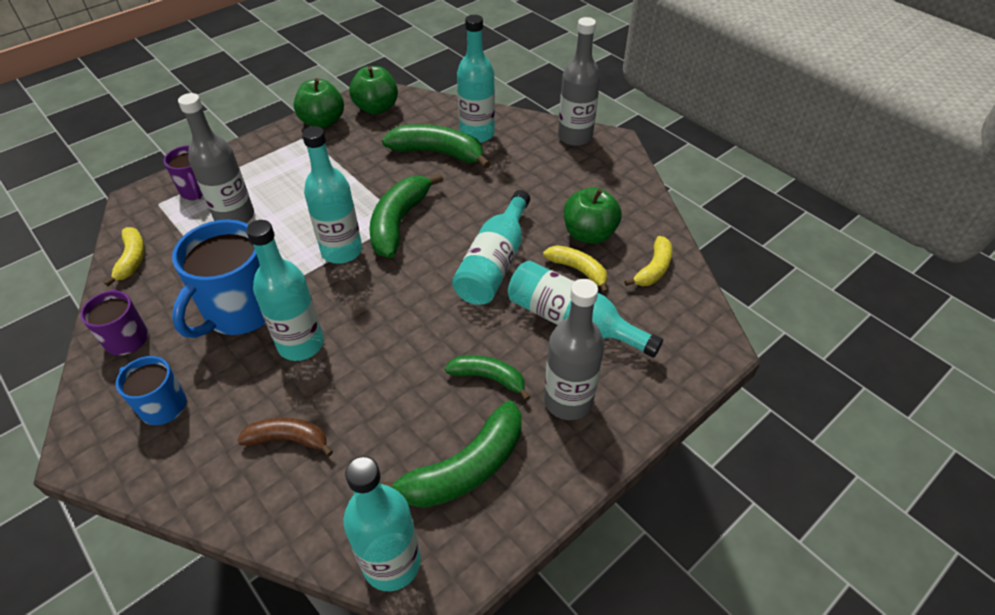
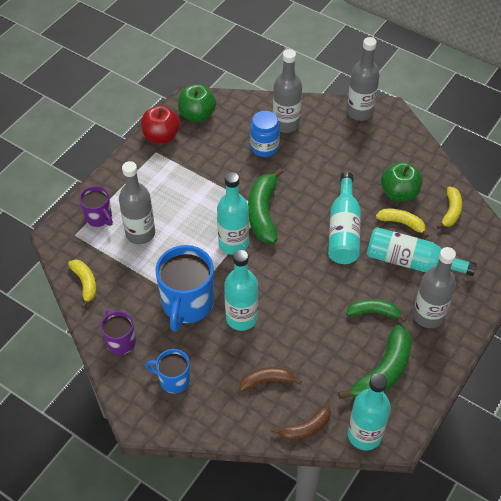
camera: 15 degrees left, 5 degrees up
green apple [293,78,344,129] -> red apple [141,105,180,144]
green banana [382,124,491,169] -> blue jar [250,111,280,157]
turquoise bottle [457,15,495,143] -> grey bottle [273,49,302,133]
none -> brown banana [271,405,331,441]

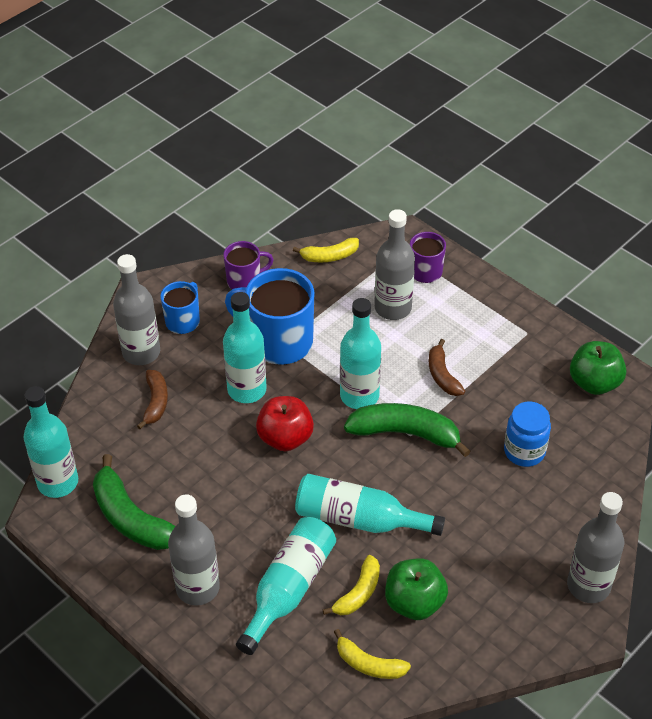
camera: 100 degrees right, 5 degrees down
red apple [141,105,180,144] -> red apple moved to [256,396,314,452]
brown banana [271,405,331,441] -> brown banana moved to [429,339,465,396]
grey bottle [273,49,302,133] -> grey bottle moved to [113,254,160,365]
green banana [346,299,406,322] -> none

